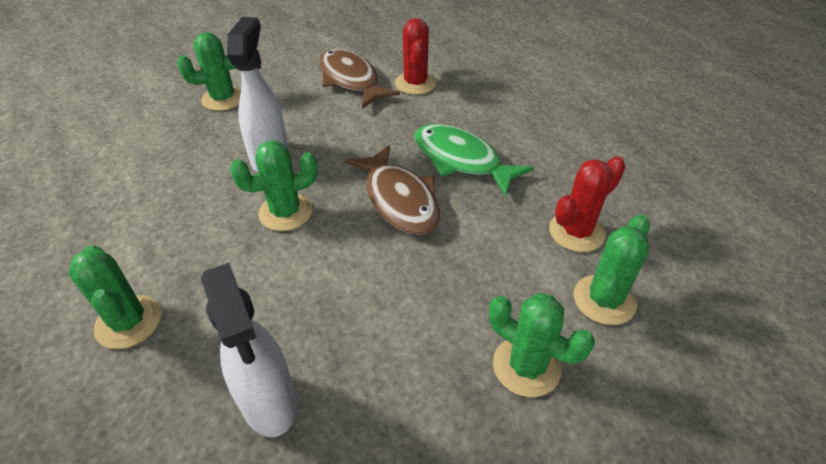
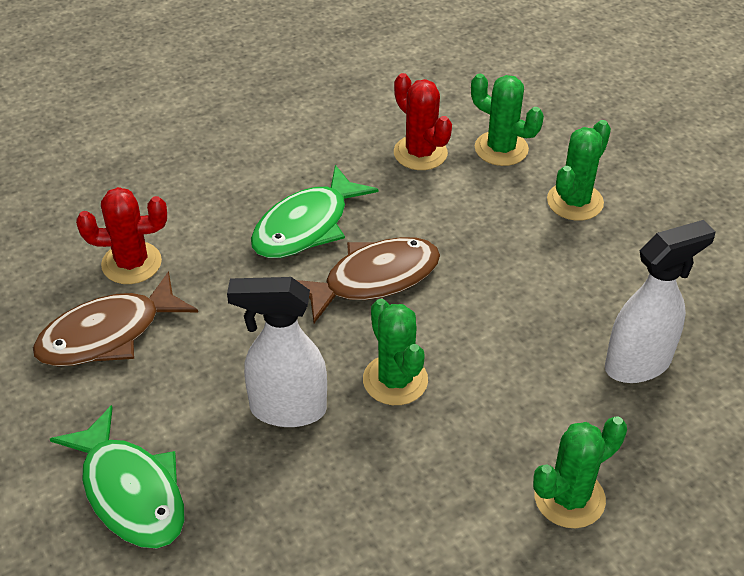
camera: 90 degrees left, 0 degrees up
green cactus [177,32,241,111] -> green fish [50,405,185,548]

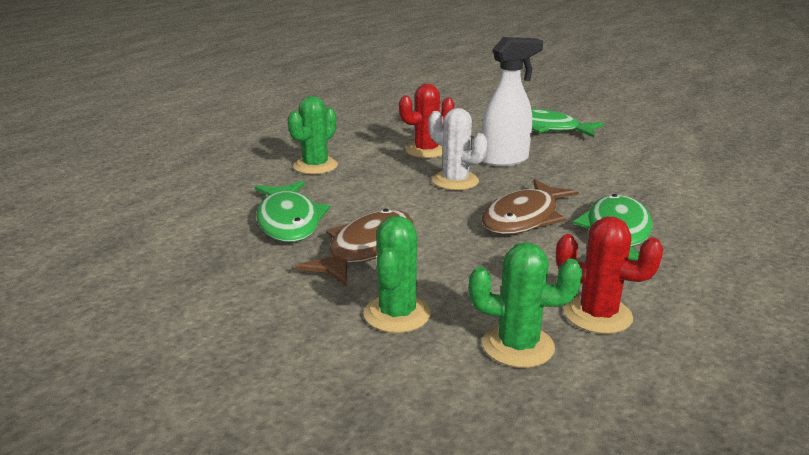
camera: 155 degrees right, 20 degrees down
brown fish [33,271,198,366] -> brown fish moved to [295,209,413,286]
red cactus [76,187,167,284] -> red cactus moved to [399,84,454,158]
green cactus [363,299,428,405] -> white cactus [429,108,487,190]
white spray bottle [605,220,716,383] -> green fish [255,181,330,242]

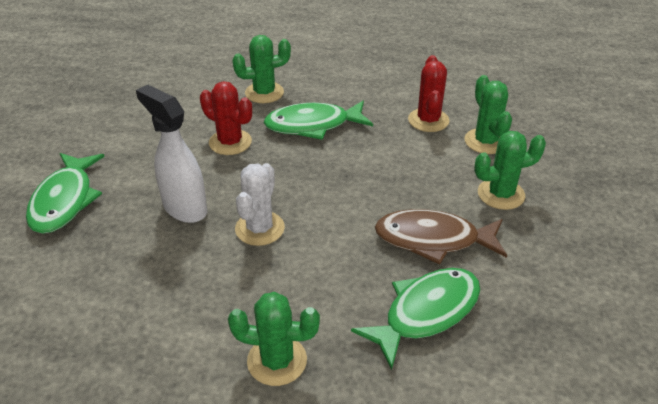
camera: 115 degrees left, 15 degrees up
red cactus [399,84,454,158] -> red cactus moved to [200,81,252,155]
brown fish [482,179,579,235] -> none
none -> green cactus [232,35,291,103]

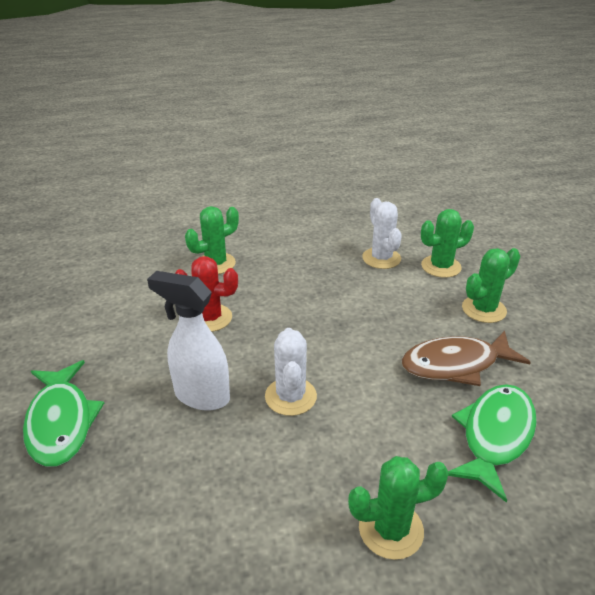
camera: 20 degrees left, 5 degrees down
green fish [264,101,373,140] -> none
red cactus [408,55,449,132] -> white cactus [362,198,402,269]
green cactus [464,75,512,154] -> green cactus turned 75 degrees counterclockwise [421,209,474,278]

